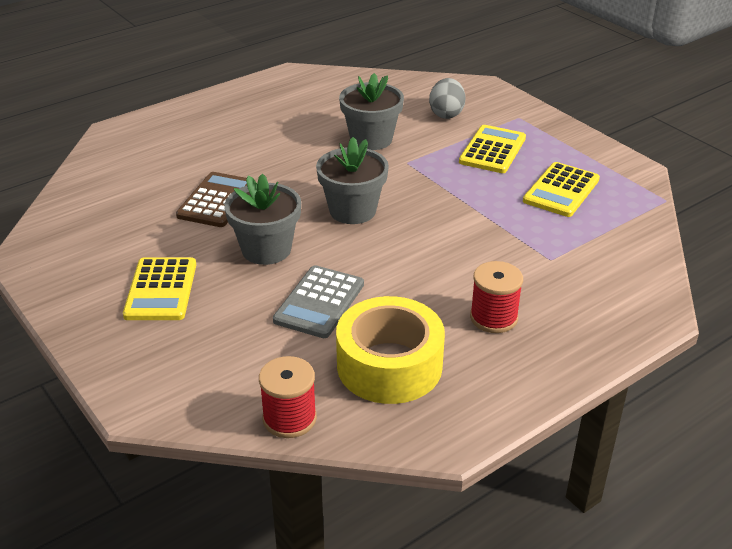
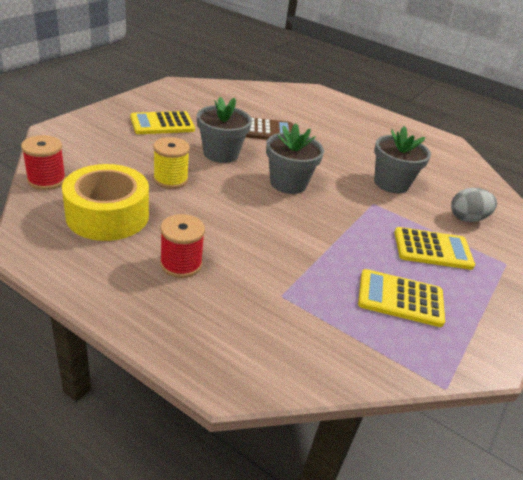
camera: 65 degrees right, 0 degrees up
grey calculator [273,265,364,338] -> yellow spool [153,137,190,189]

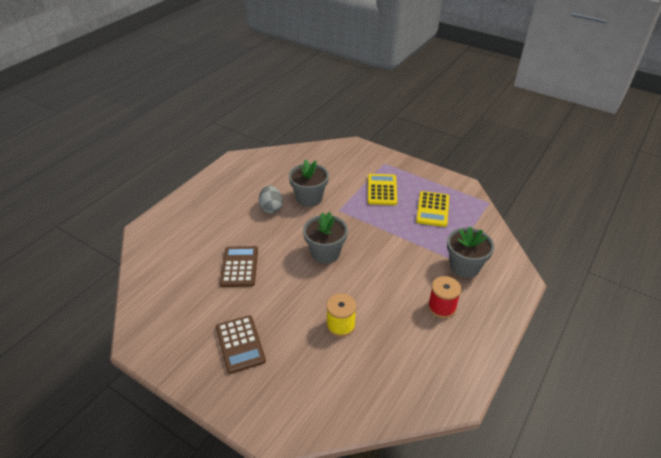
camera: 85 degrees left, 5 degrees up
red spool [21,135,66,190] -> none
yellow tape [62,164,149,241] -> none
yellow calculator [130,111,195,134] -> brown calculator [216,315,266,374]
grey flower pot [197,97,252,163] -> grey flower pot moved to [447,226,494,278]
grey egg [451,188,497,222] -> grey egg moved to [259,186,283,213]

